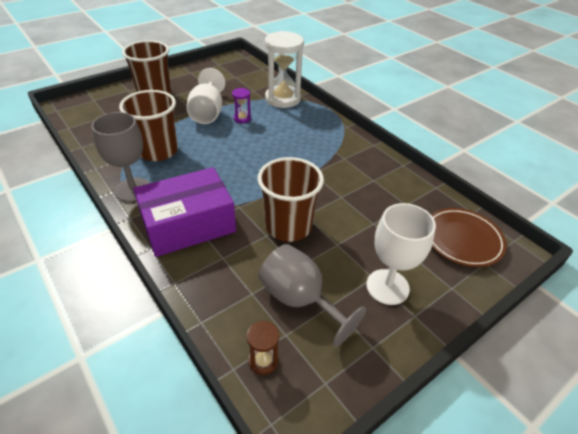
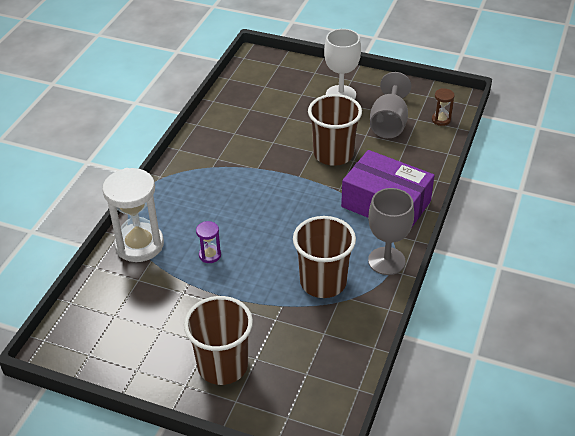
camera: 120 degrees left, 0 degrees up
white goblet [187,68,225,124] -> none
brown plate [431,208,507,267] -> none

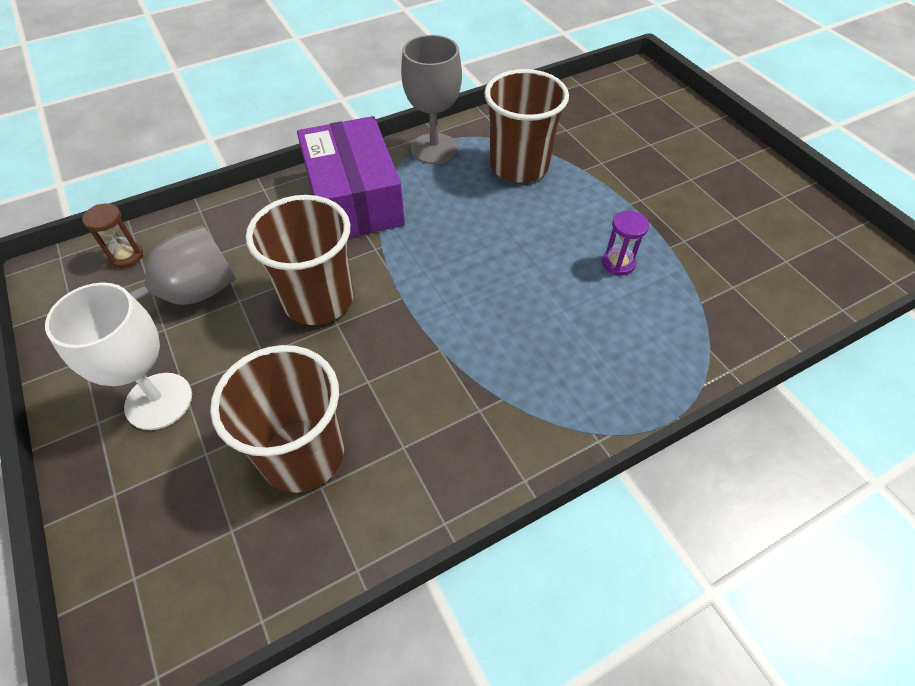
camera: 140 degrees left, 10 degrees up
white hourglass [102,168,164,262] -> none
brown cup [184,296,253,385] -> brown cup moved to [210,345,344,493]

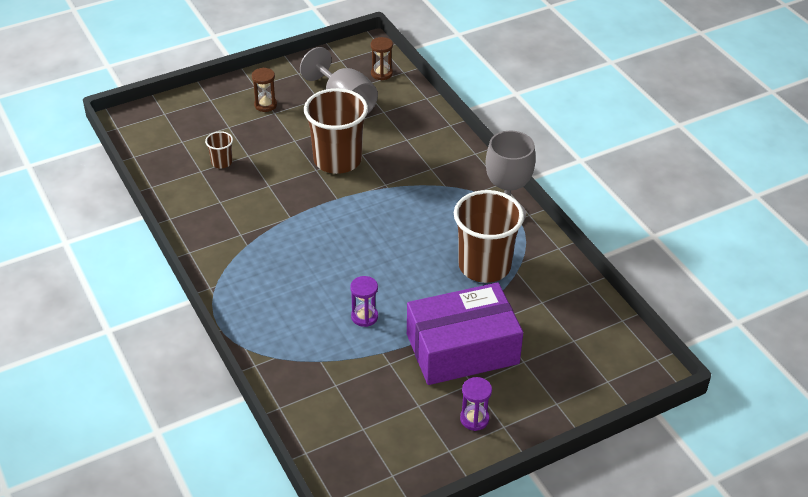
camera: 90 degrees right, 10 degrees down
white goblet [45,283,192,430] -> brown hourglass [252,68,277,112]
brown cup [210,345,344,493] -> brown cup [205,131,233,168], size x0.44
purple box [297,116,405,238] -> purple box moved to [407,282,523,385]
none -> purple hourglass [460,377,492,431]

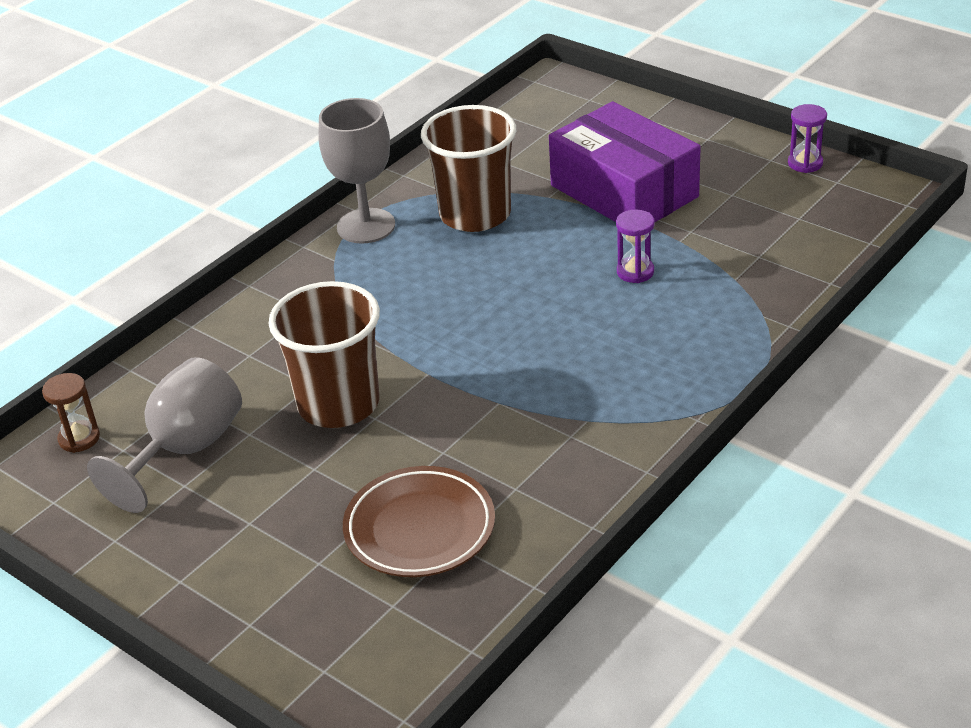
camera: 110 degrees left, 5 degrees down
brown cup [205,131,233,168] -> brown plate [343,466,495,577]
brown hourglass [252,68,277,112] -> none
purple hourglass [460,377,492,431] -> purple hourglass moved to [788,104,827,173]

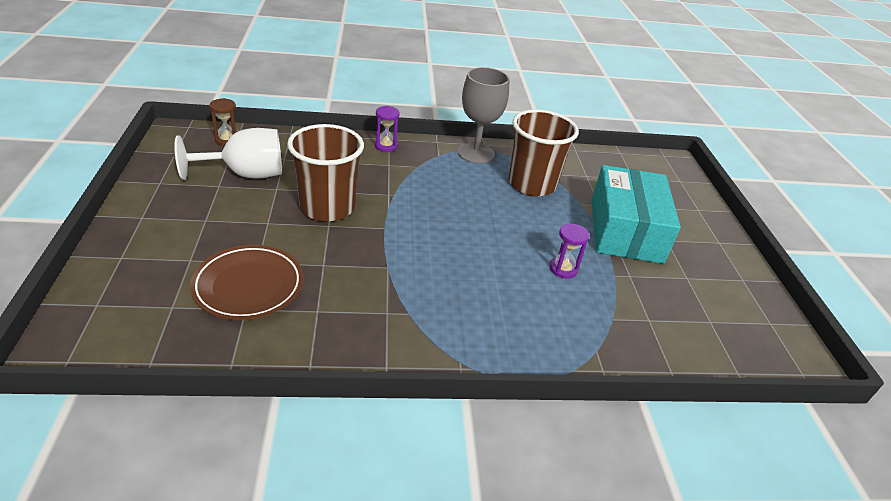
camera: 40 degrees right, 0 degrees up
grey goblet [87,357,242,513] -> white goblet [174,128,282,180]
purple box [549,101,701,222] -> turquoise box [591,165,681,264]
purple hourglass [788,104,827,173] -> purple hourglass moved to [375,106,400,152]

